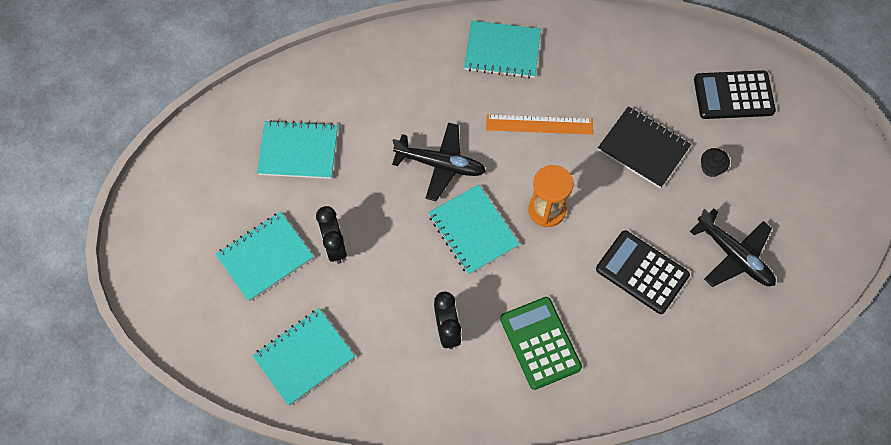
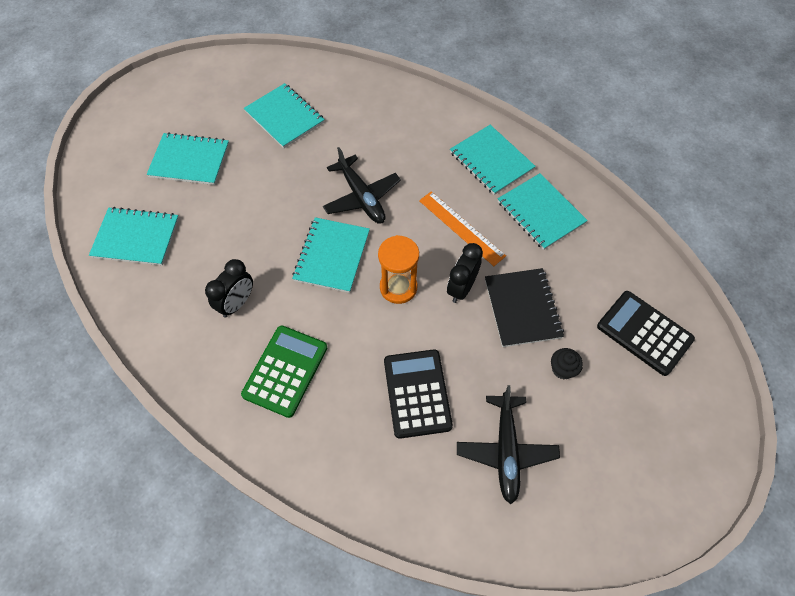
camera: 45 degrees right, 5 degrees down
black clock [316,206,347,264] -> black clock moved to [447,243,483,303]
none -> turquoise notebook [498,173,588,250]

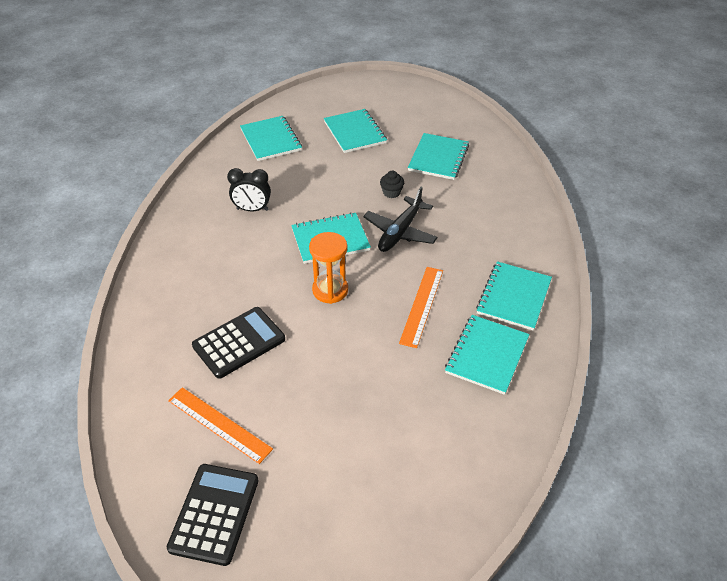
camera: 60 degrees right, 15 degrees down
green calculator [241,326,327,418] -> none
black clock [447,243,483,303] -> none
black plane [457,385,560,504] -> orange ruler [168,387,273,464]
black notebook [485,268,564,347] -> none
black cupcake [551,348,583,379] -> black cupcake moved to [380,170,404,198]
black calculator [597,291,695,376] -> black calculator moved to [167,464,259,566]

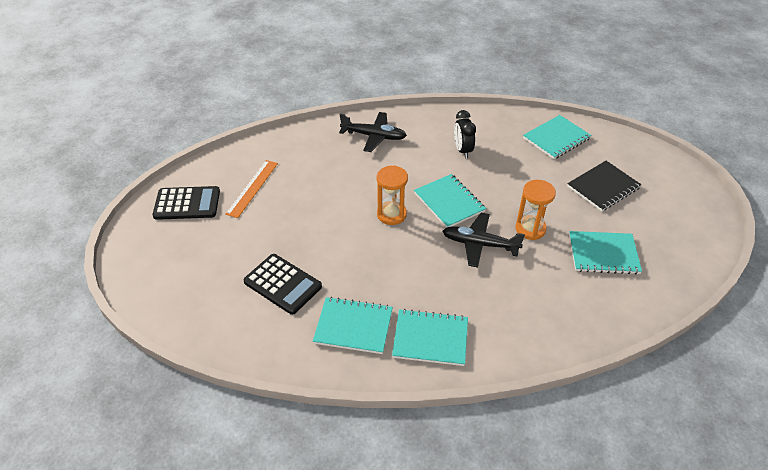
camera: 75 degrees right, 0 degrees up
black calculator [192,307,285,379] -> black calculator moved to [243,254,322,315]
turquoise notebook [324,109,387,153] -> black notebook [567,161,642,211]
black cupcake [380,170,404,198] -> orange hourglass [515,180,556,240]
orange ruler [399,267,443,348] -> none
none -> black plane [339,112,407,152]

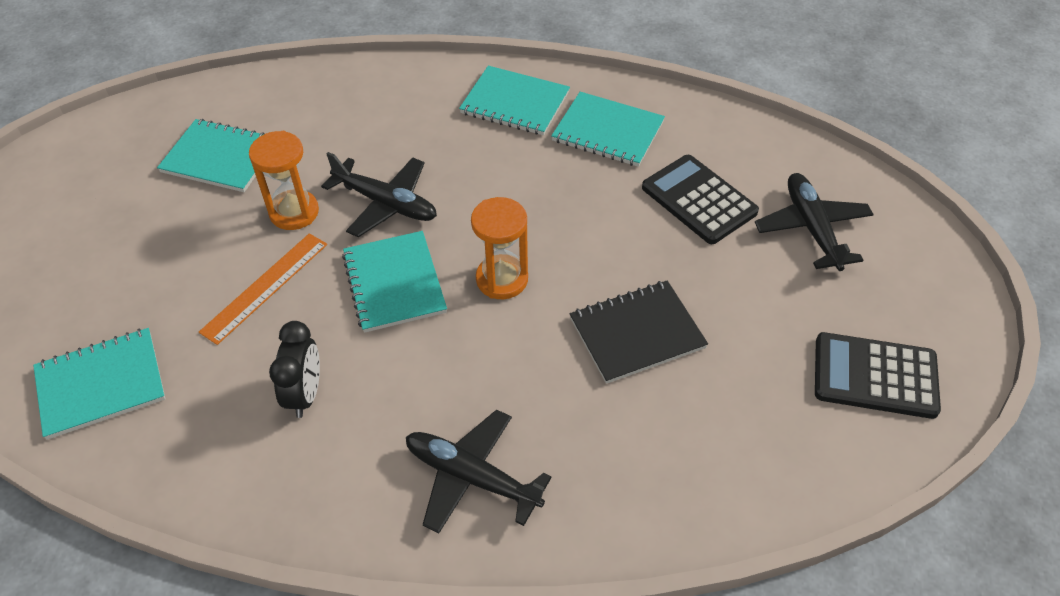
camera: 165 degrees left, 5 degrees up
orange ruler [225,160,278,218] -> orange ruler moved to [199,233,327,345]
black notebook [567,161,642,211] -> black notebook moved to [570,280,708,384]
none -> black plane [755,173,874,271]

